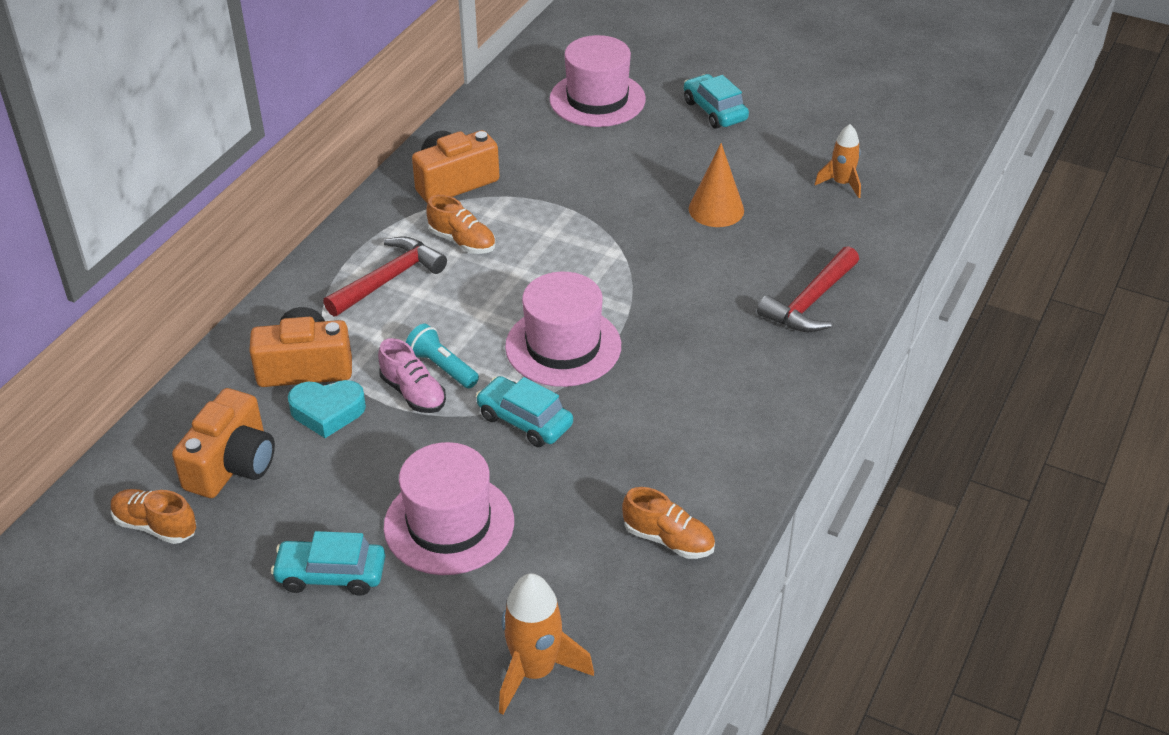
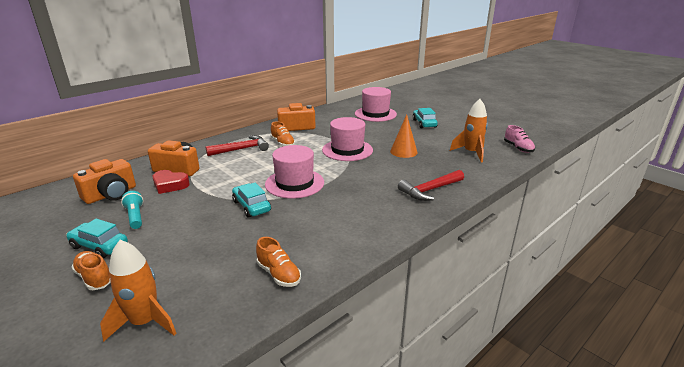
camera: 20 degrees right, 15 degrees down
orange shoe [111,489,196,544] -> orange shoe moved to [71,251,111,290]
turquoise heart [288,380,366,438] -> red heart [153,170,190,194]
pink shoe [378,338,446,413] -> pink shoe moved to [504,125,535,153]
pink hat [384,442,514,575] -> pink hat moved to [322,117,373,161]
turquoise flashlight [406,324,479,388] -> turquoise flashlight moved to [121,191,143,229]
orange rocket [814,124,861,198] -> orange rocket [450,99,488,162], size x1.56

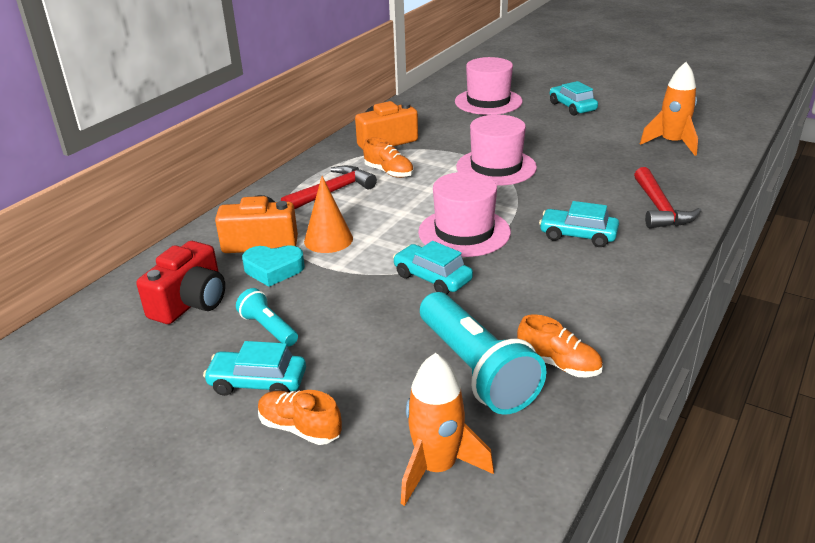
camera: 15 degrees left, 5 degrees up
orange camera [73,159,136,204] -> red camera [136,241,225,324]
red heart [153,170,190,194] -> turquoise heart [242,245,305,287]
orange cone [390,114,418,158] -> orange cone moved to [304,176,353,253]
red hammer [398,170,464,201] -> red hammer turned 45 degrees counterclockwise [634,167,701,228]
pink shoe [504,125,535,153] -> none
none -> turquoise flashlight [420,292,547,415]
none -> turquoise car [539,201,619,247]

